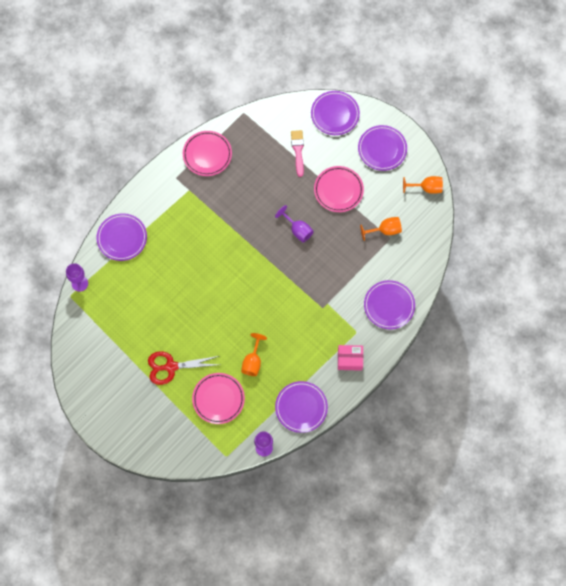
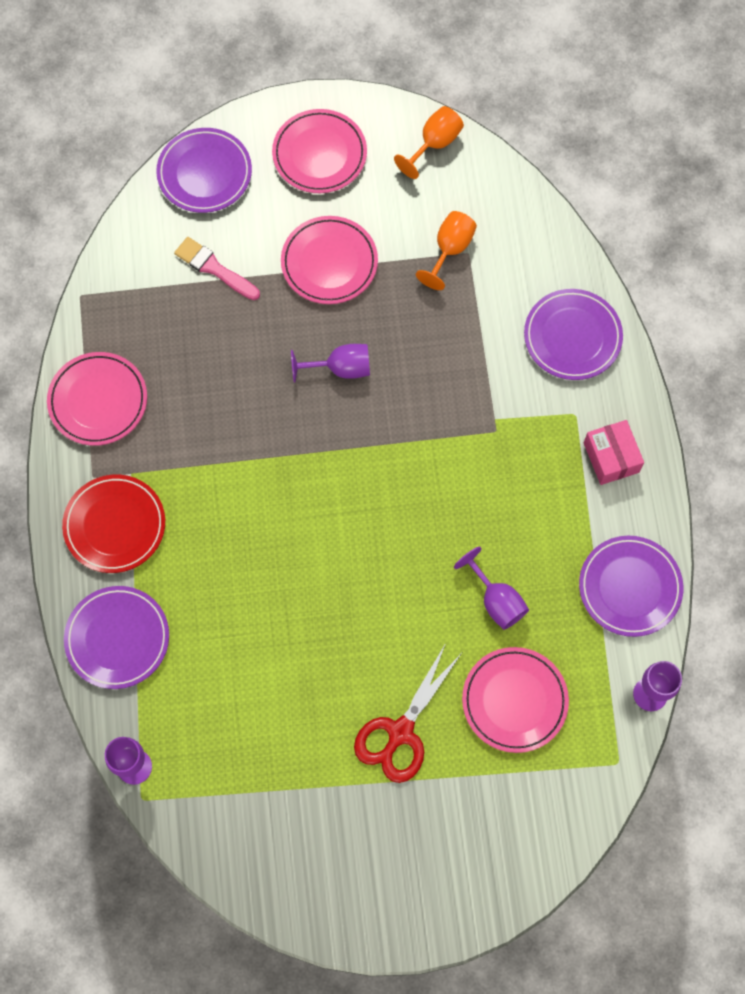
camera: 50 degrees left, 0 degrees up
orange goblet [241,333,267,376] -> purple goblet [454,547,529,630]
pink box [338,345,363,371] -> pink box turned 60 degrees counterclockwise [584,420,644,485]
purple plate [358,125,407,171] -> pink plate [272,109,367,193]
none -> red plate [62,474,165,573]

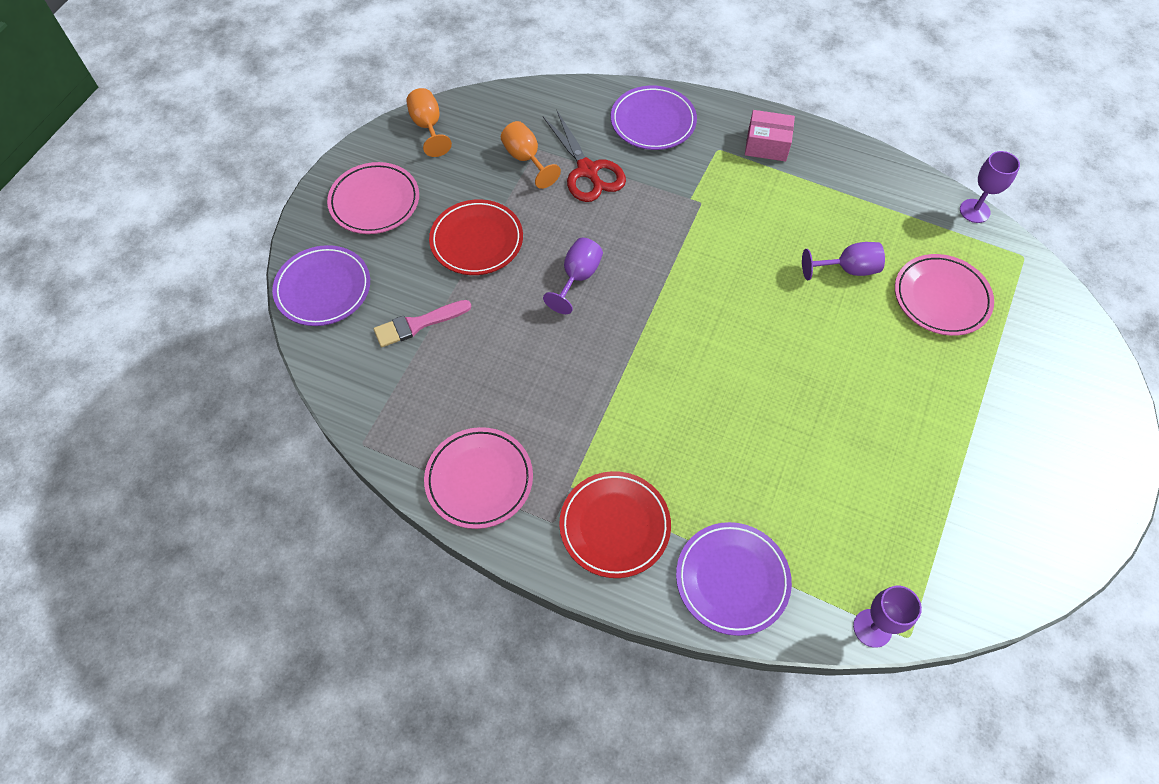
camera: 60 degrees left, 10 degrees down
pink plate [281,216,378,304] -> red plate [429,199,523,275]
red scissors [354,643,462,783] -> red scissors moved to [543,111,626,202]
purple plate [579,536,683,637] -> none

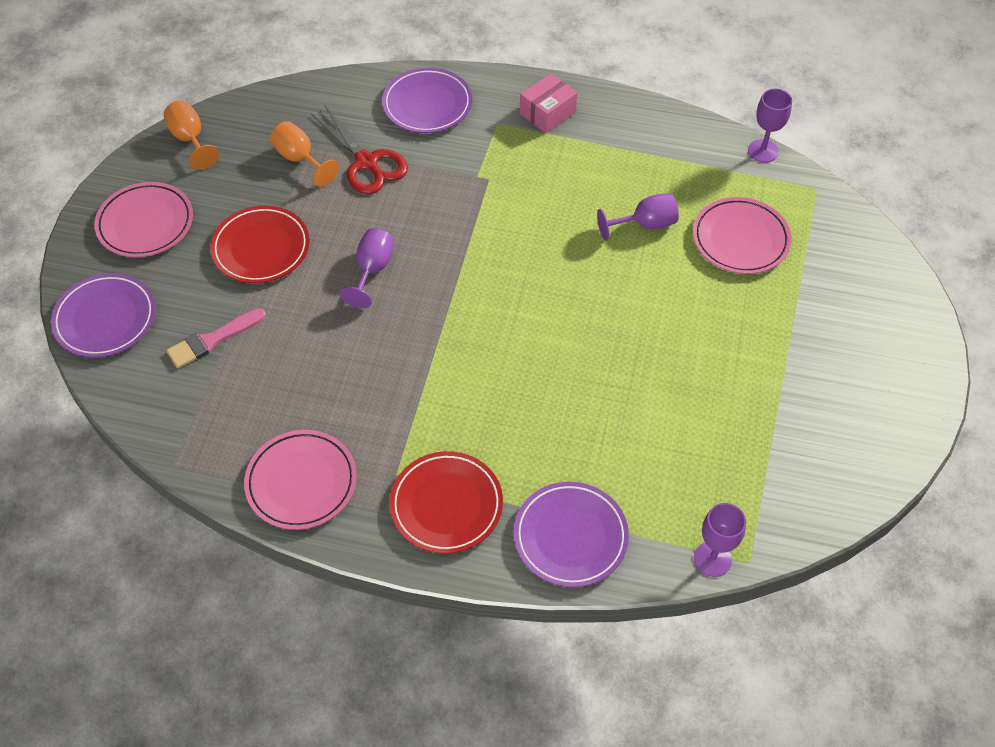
camera: 10 degrees left, 5 degrees down
pink box [745,110,795,161] -> pink box turned 45 degrees counterclockwise [520,73,577,133]

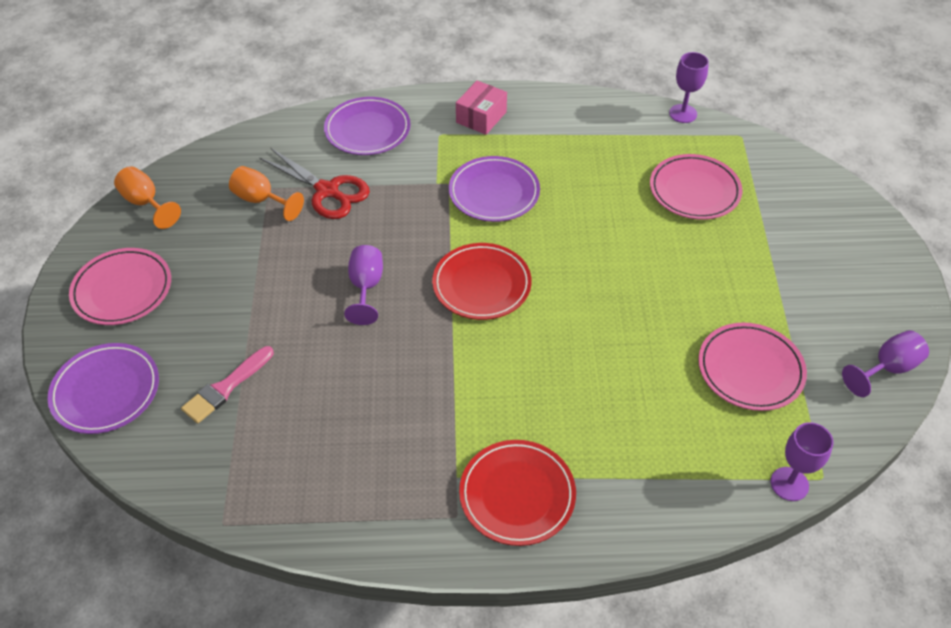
camera: 15 degrees left, 5 degrees down
red plate [210,206,310,283] -> red plate moved to [432,243,532,320]
pink plate [244,430,357,530] -> pink plate moved to [698,322,807,411]
purple plate [514,482,629,587] -> purple plate moved to [449,156,540,222]
purple goblet [597,193,679,241] -> purple goblet moved to [842,330,929,397]

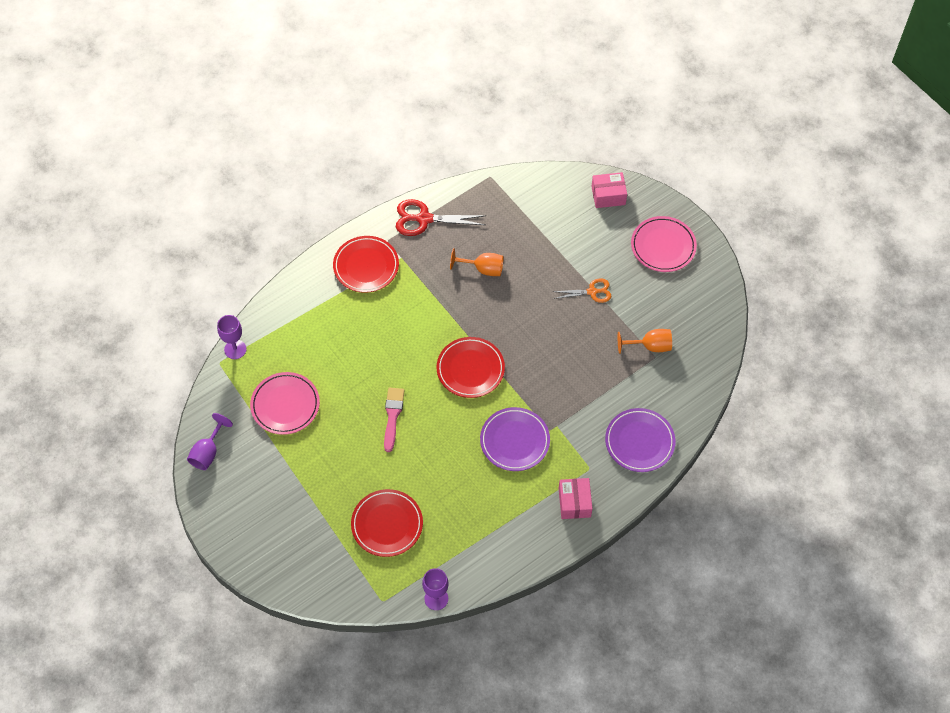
camera: 145 degrees right, 10 degrees up
purple plate [47,343,159,434] -> pink box [591,172,627,208]
orange goblet [114,166,181,229] -> orange goblet moved to [450,248,504,276]
pink brush [181,346,274,423] -> pink brush moved to [384,388,405,452]
red scissors [259,148,370,219] -> red scissors moved to [396,199,486,236]
purple goblet [344,245,383,325] -> none
pink plate [650,154,742,220] -> red plate [351,489,423,557]
none -> orange scissors [553,278,611,303]

